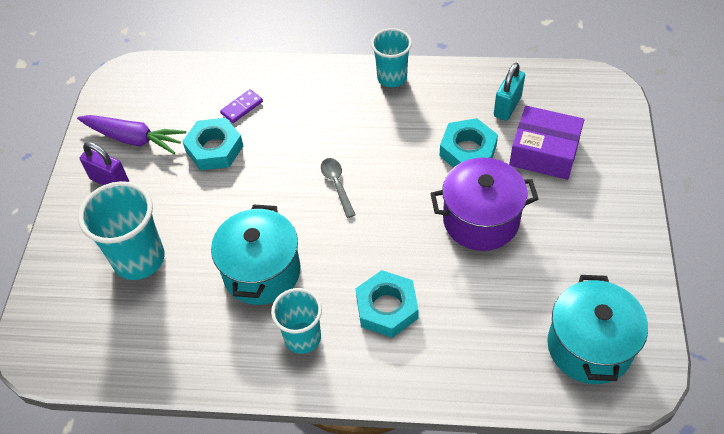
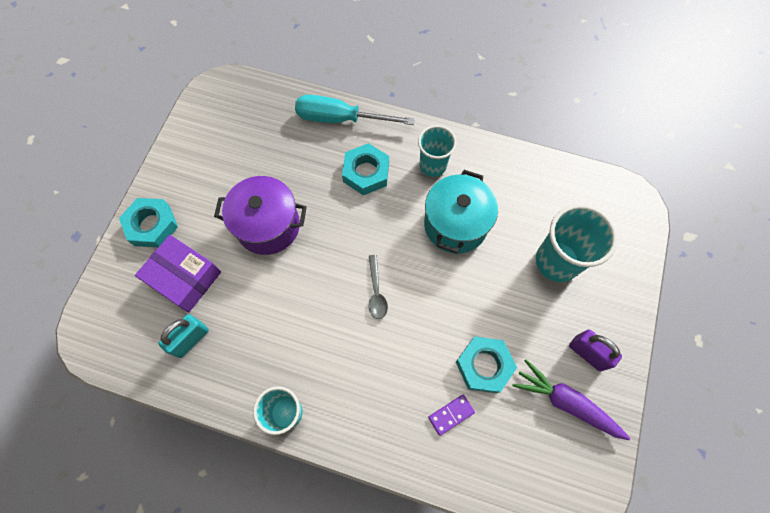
camera: 170 degrees left, 15 degrees up
turquoise nut [440,118,498,168] -> turquoise nut moved to [119,198,178,247]
turquoise pot [547,275,648,384] -> none
none -> turquoise screwdriver [295,95,415,125]

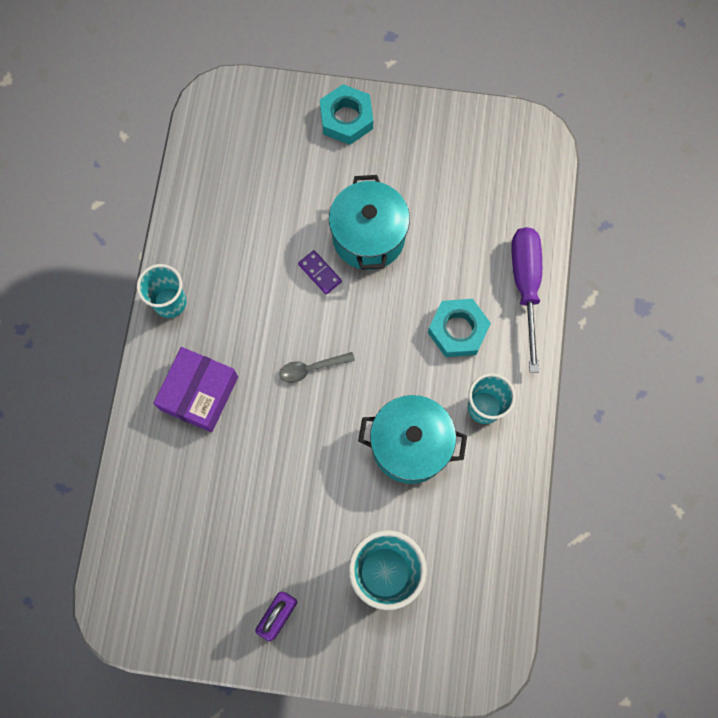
camera: 80 degrees right, 5 degrees up
purple box [135,235,221,312] -> purple box moved to [153,347,238,432]
turquoise padlock [158,314,209,358] -> none
purple pot [214,176,307,255] -> turquoise pot [329,175,410,270]
turquoise screwdriver [295,95,415,125] -> purple screwdriver [512,227,542,373]
purple domino [428,394,475,436] -> purple domino moved to [298,250,342,294]
turquoise nut [456,336,517,393] -> none
purple carrot [512,359,630,440] -> none

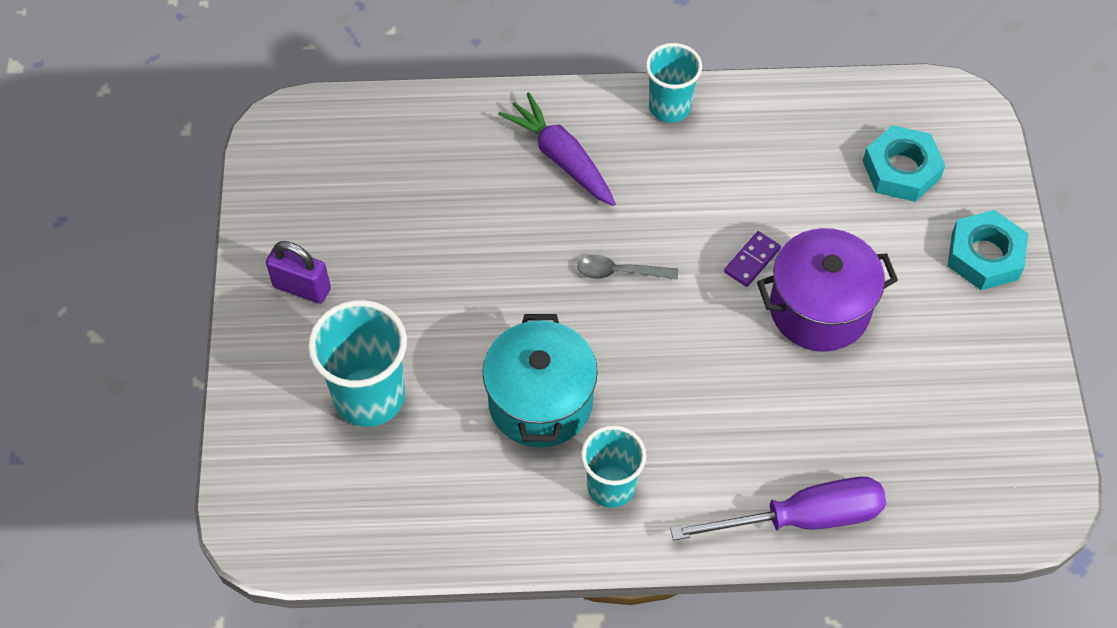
camera: 80 degrees right, 15 degrees down
purple box [153,347,238,432] -> purple carrot [498,93,616,206]
grey spoon [279,352,355,383] -> grey spoon turned 60 degrees counterclockwise [577,255,678,280]
turquoise pot [329,175,410,270] -> purple pot [757,228,898,352]
turquoise nut [428,299,491,357] -> turquoise nut moved to [863,125,946,202]

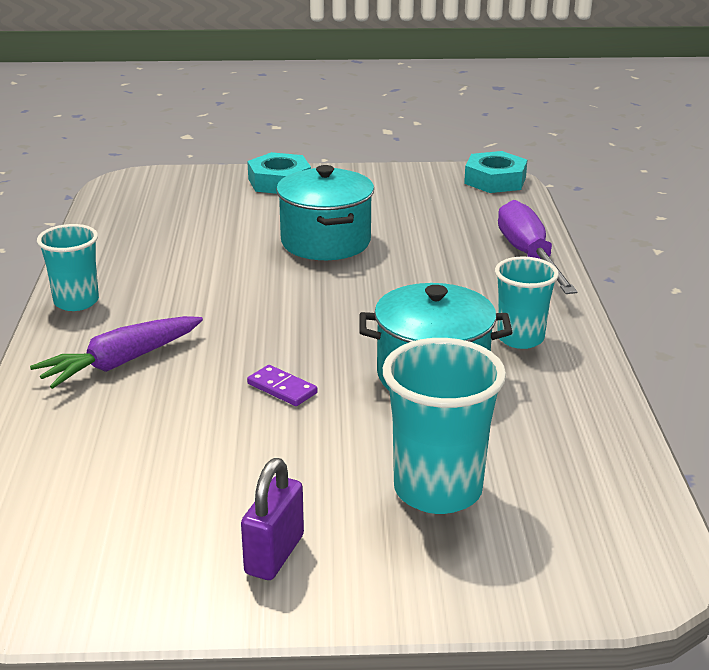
camera: 90 degrees left, 30 degrees down
grey spoon [577,255,678,280] -> none
purple domino [724,231,781,287] -> purple domino moved to [247,365,318,406]
purple pot [757,228,898,352] -> turquoise pot [276,165,374,260]
turquoise nut [863,125,946,202] -> turquoise nut moved to [464,151,527,193]

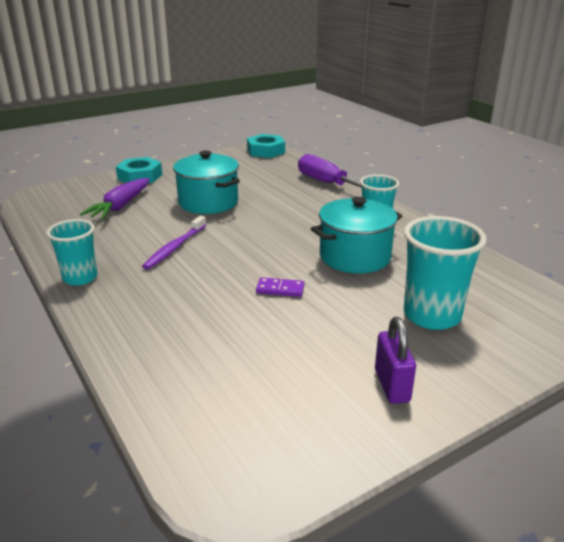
camera: 30 degrees left, 0 degrees up
purple carrot [30,316,203,389] -> purple carrot moved to [80,178,150,219]
none -> purple toothbrush [142,216,206,269]

